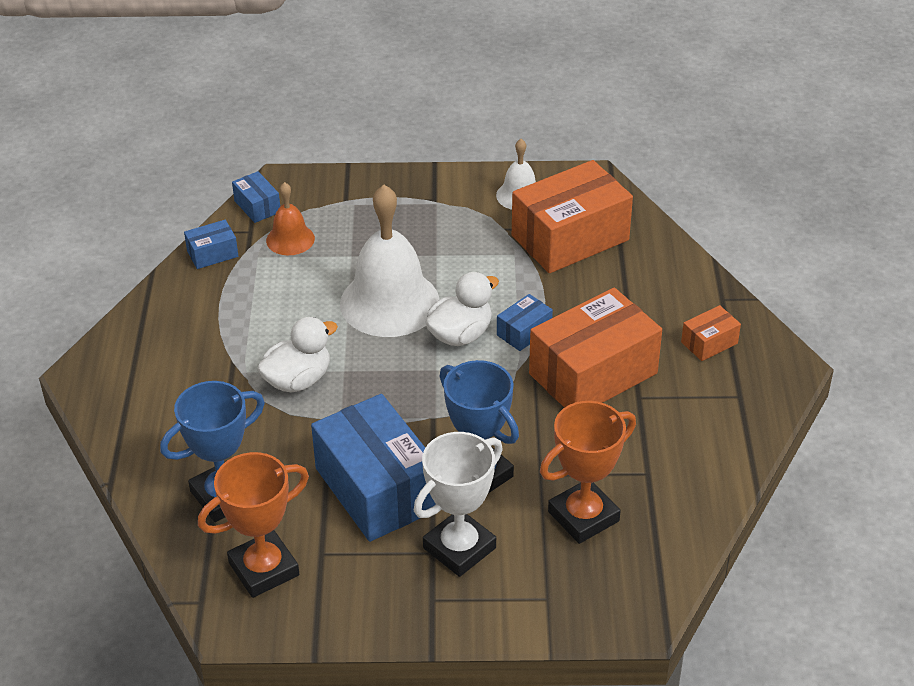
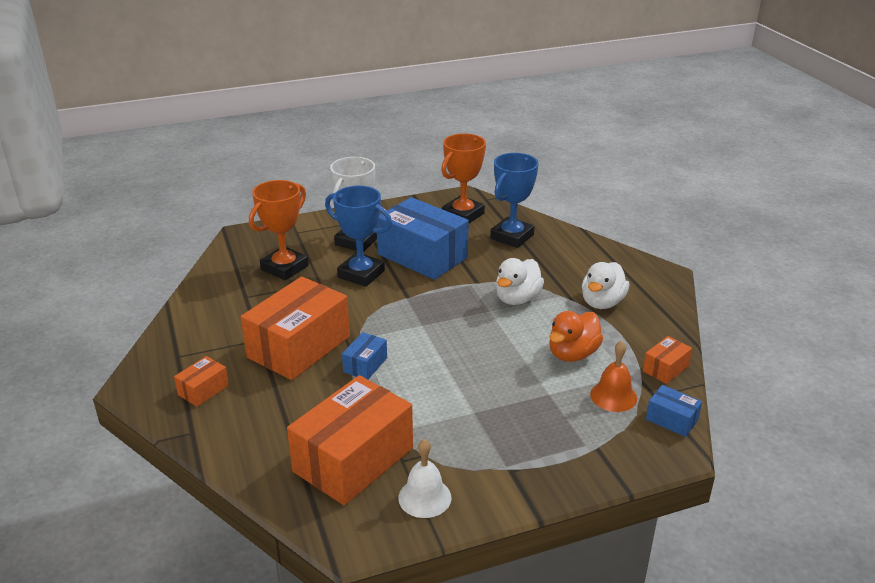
camera: 160 degrees right, 10 degrees down
blue box [184,220,238,269] -> orange box [643,336,692,384]
white bell [340,185,440,337] -> none
white duck [426,272,499,346] -> white duck moved to [582,262,629,309]
none -> orange duck [549,311,603,362]

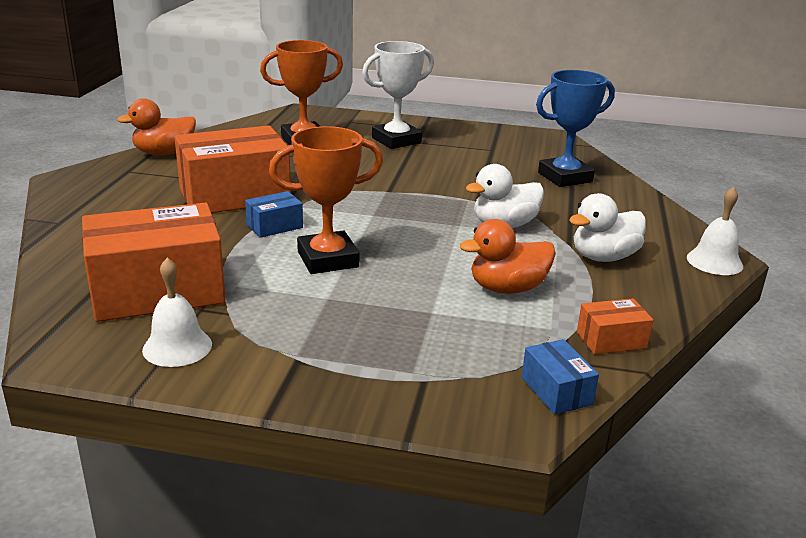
camera: 30 degrees right, 5 degrees down
orange box [174,356,229,407] -> none
blue trophy [325,186,392,287] -> none
blue box [377,197,469,280] -> none
orange trophy [441,133,486,223] -> orange trophy moved to [269,126,383,274]
orange bell [590,341,637,412] -> none
none -> orange duck [117,98,196,155]
none -> white bell [687,187,743,275]

